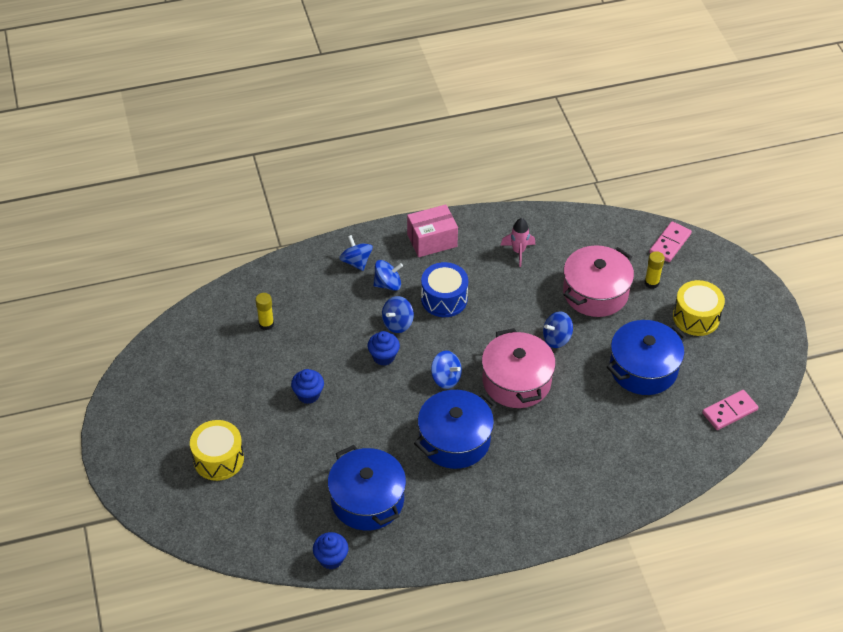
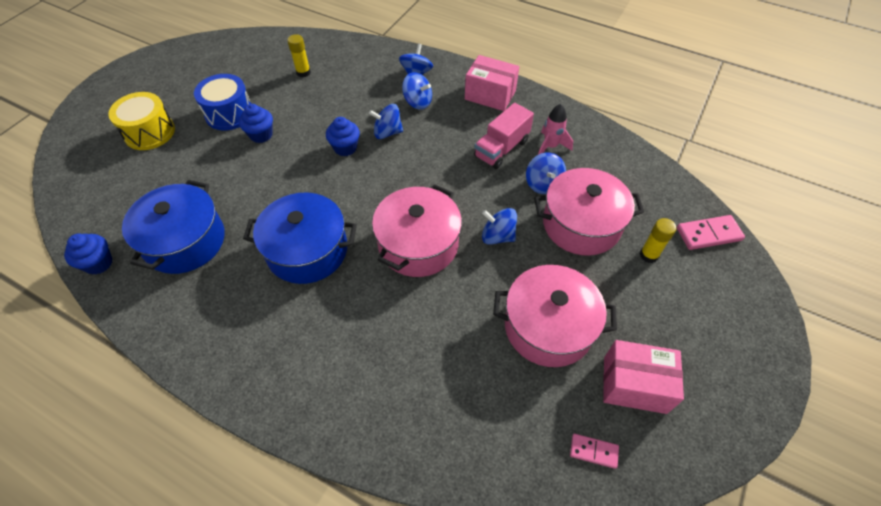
camera: 45 degrees right, 5 degrees up
blue drum [421,262,468,317] -> blue drum moved to [194,74,251,130]
blue spinning top [431,351,462,389] -> blue spinning top moved to [526,153,566,194]
blue pot [607,320,687,395] -> pink pot [493,265,617,367]
yellow drum [673,280,725,336] -> none
pink domino [702,390,759,430] -> pink domino [570,434,619,469], size x0.62
none -> pink truck [474,103,534,169]
none -> pink box [603,340,684,414]

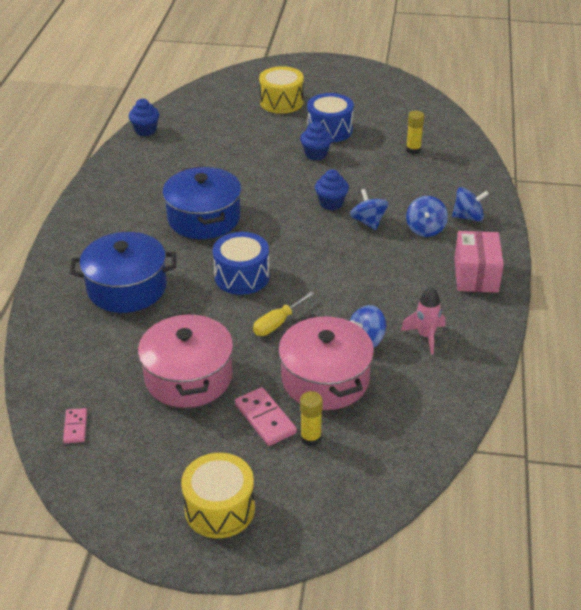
camera: 70 degrees right, 15 degrees down
blue pot [122,180,225,274] -> blue pot moved to [70,232,176,313]
pink pot [372,184,462,277] -> blue drum [213,232,270,295]
pink truck [474,103,534,169] -> none
blue spinning top [482,208,517,245] -> yellow screwdriver [253,291,315,336]
pink box [603,340,684,414] -> none
pink domino [677,215,745,250] -> pink domino moved to [235,387,297,446]
none -> yellow drum [181,453,255,538]

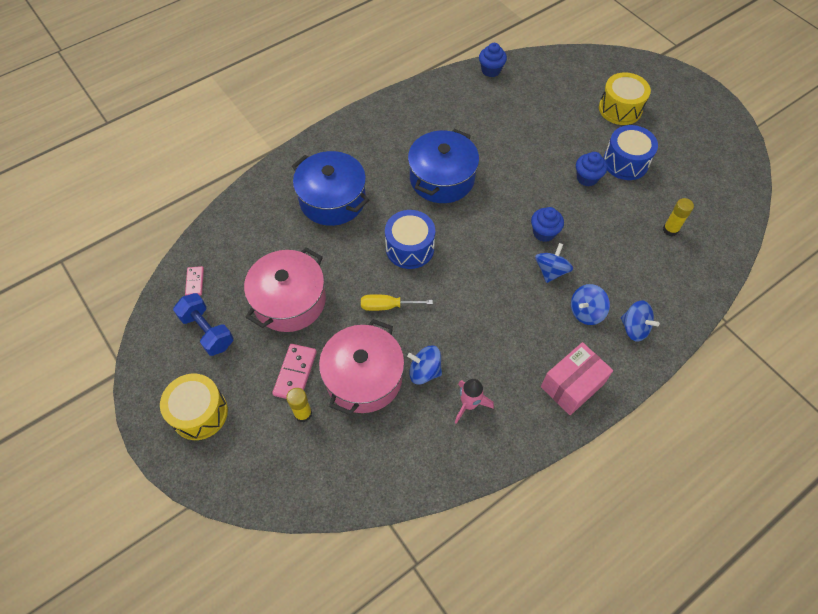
camera: 45 degrees right, 20 degrees up
pink domino [63,408,87,443] -> pink domino turned 45 degrees counterclockwise [185,266,204,296]
none -> blue dumbbell [173,293,234,356]

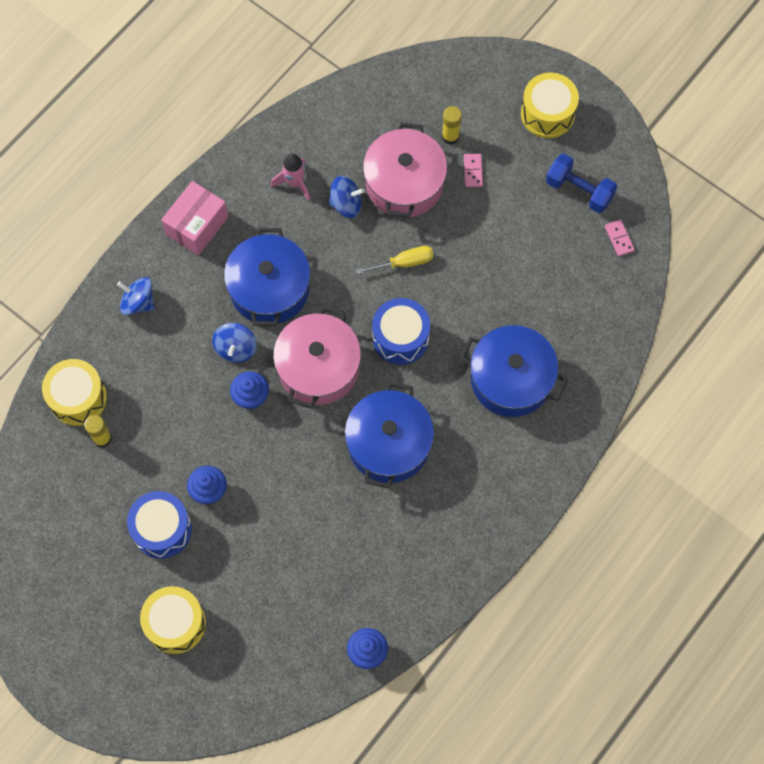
camera: 165 degrees right, 10 degrees up
pink pot [244,248,326,332] -> pink pot moved to [273,306,361,409]
pink domino [272,344,317,399] -> pink domino [464,154,483,187], size x0.62
blue spinning top [571,284,610,325] -> none
none -> yellow drum [42,359,107,426]
none -> blue pot [224,228,310,326]

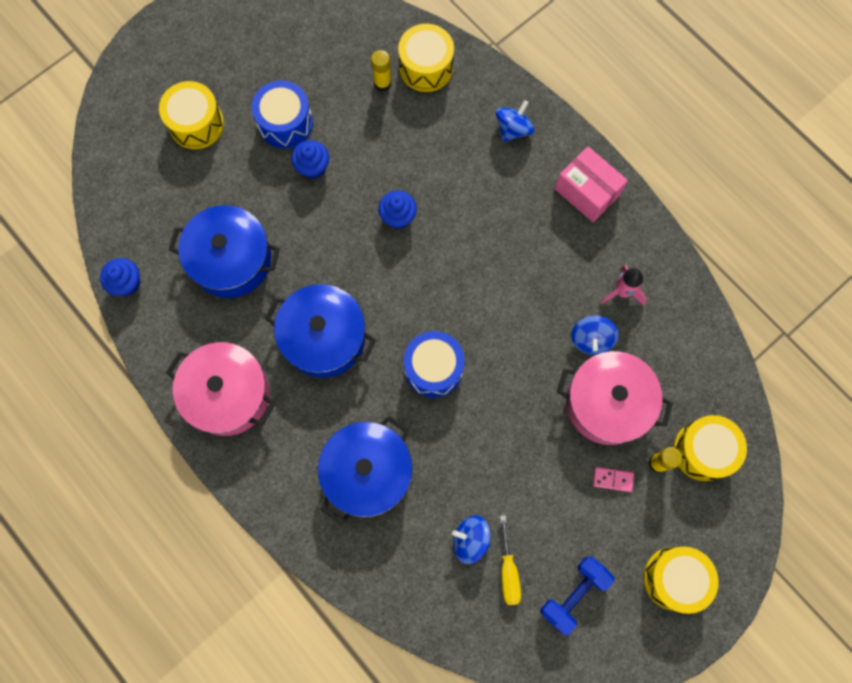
camera: 100 degrees right, 5 degrees up
blue spinning top [212,323,257,363] -> blue spinning top moved to [452,515,491,564]
blue pot [224,228,310,326] -> blue pot moved to [169,205,280,298]
pink pot [273,306,361,409] -> pink pot moved to [166,342,275,436]
yellow screwdriver [356,246,434,274] -> yellow screwdriver moved to [500,515,521,605]
pink domino [605,220,635,257] -> none
none -> yellow drum [673,415,747,481]

